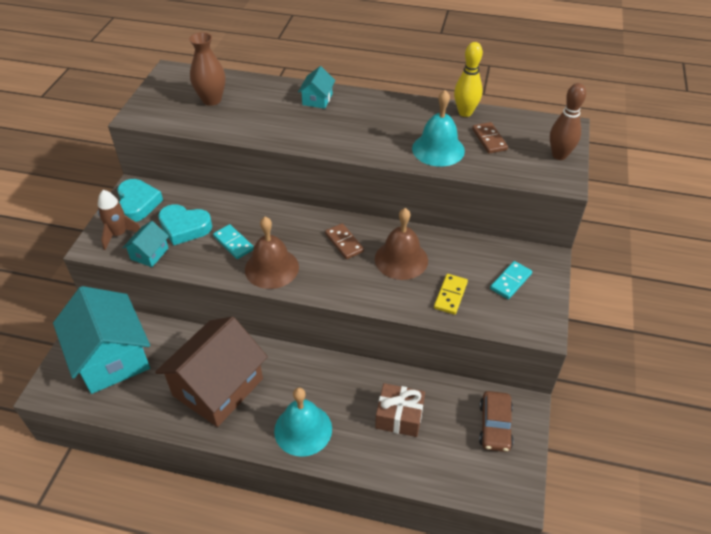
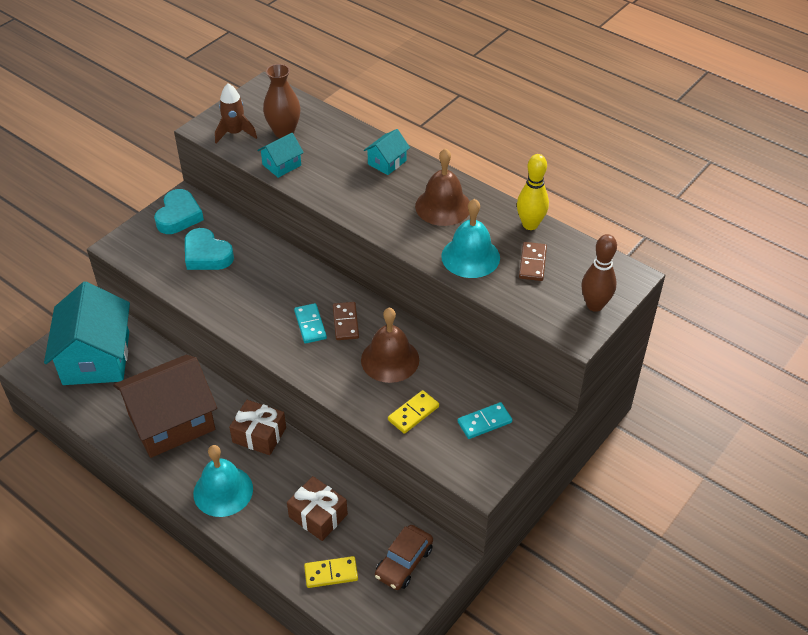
camera: 25 degrees right, 0 degrees up
brown rocket [98,190,141,250] -> brown rocket moved to [215,83,257,143]
turquoise house [123,221,169,267] -> turquoise house moved to [257,133,304,178]
turquoise domino [213,224,254,259] -> turquoise domino moved to [294,303,327,343]
brown bell [245,217,299,289] -> brown bell moved to [415,148,470,226]
none -> brown gift [229,400,286,455]
none -> yellow domino [304,556,358,588]

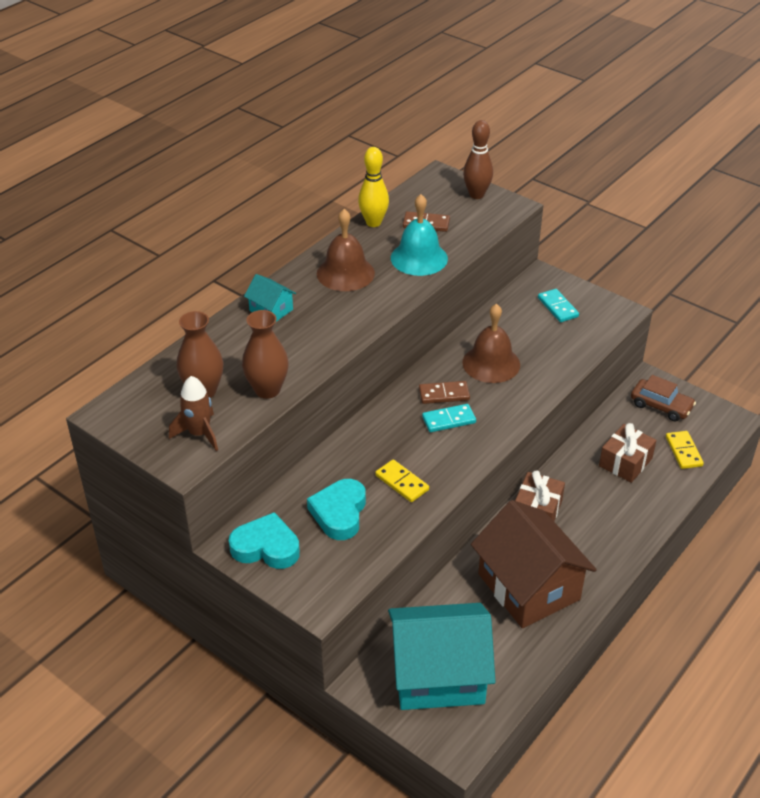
camera: 90 degrees left, 5 degrees down
turquoise heart [185,228,234,270] -> turquoise heart turned 150 degrees clockwise [307,479,366,540]
turquoise bell [193,445,253,517] -> none
turquoise house [257,133,304,178] -> brown vase [242,310,289,399]
yellow domino [388,390,439,434] -> yellow domino moved to [375,459,429,502]

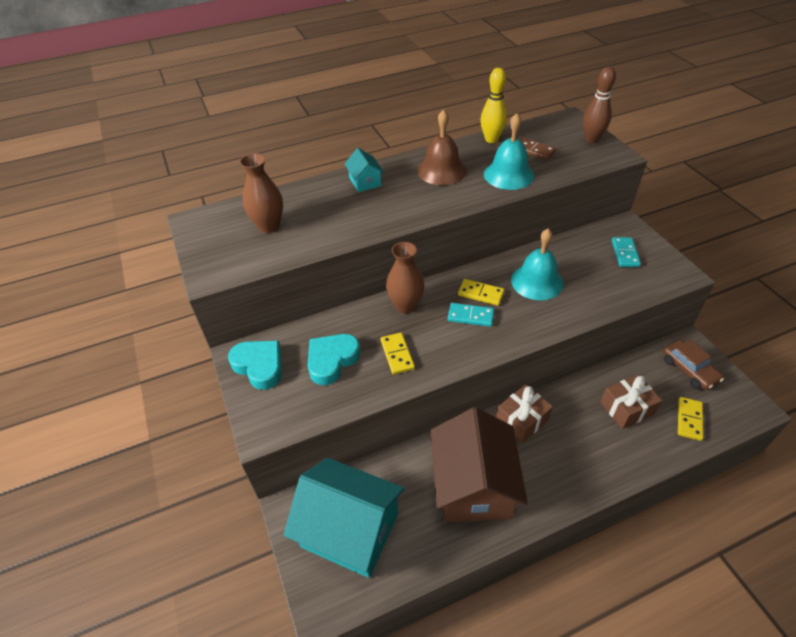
camera: 30 degrees right, 5 degrees up
brown rocket [169,376,218,451] -> none
brown vase [242,310,289,399] -> brown vase moved to [386,242,425,313]
brown domino [419,381,470,404] -> yellow domino [458,279,505,306]
brown bell [462,304,520,383] -> turquoise bell [511,229,563,300]

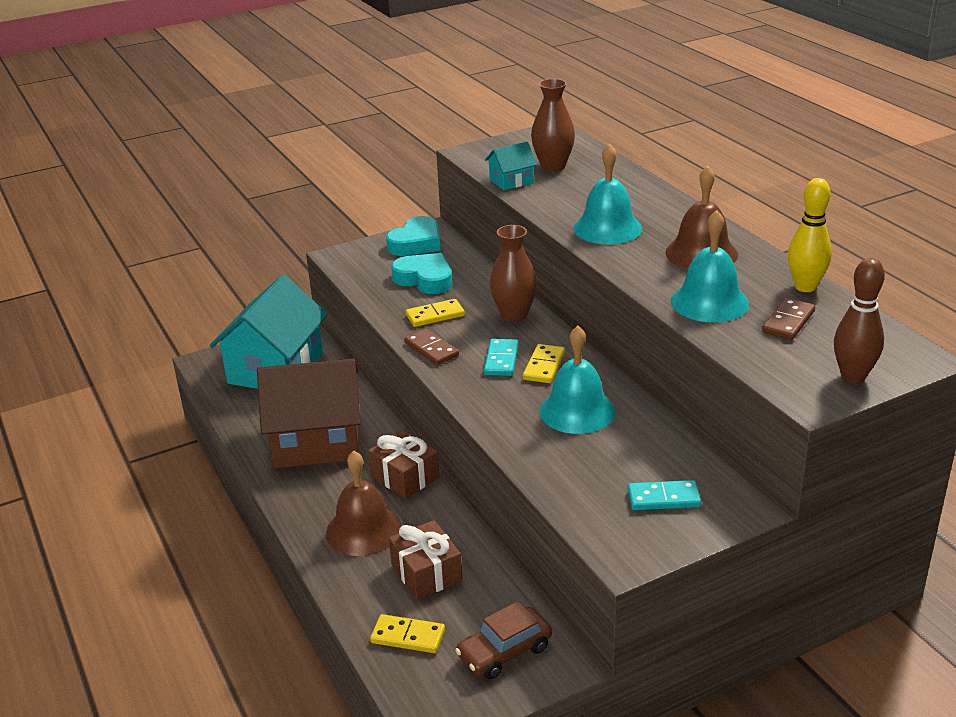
camera: 85 degrees right, 15 degrees down
turquoise house [344,148,384,192] -> turquoise house moved to [485,142,537,190]
none -> brown bell [326,451,401,556]
none -> brown domino [404,329,459,365]
none -> turquoise bell [573,143,642,244]

